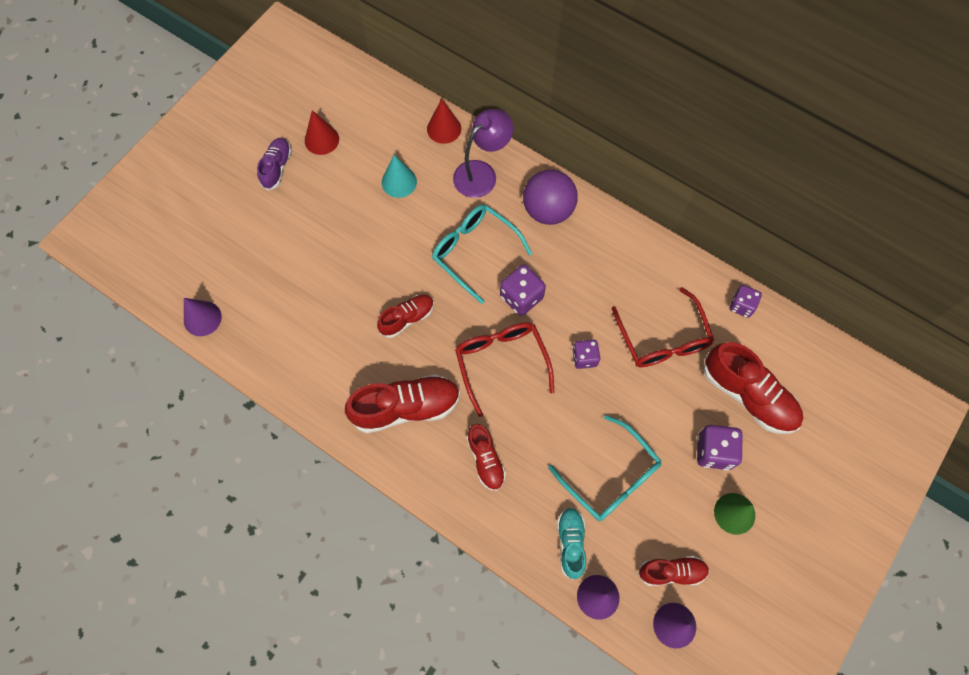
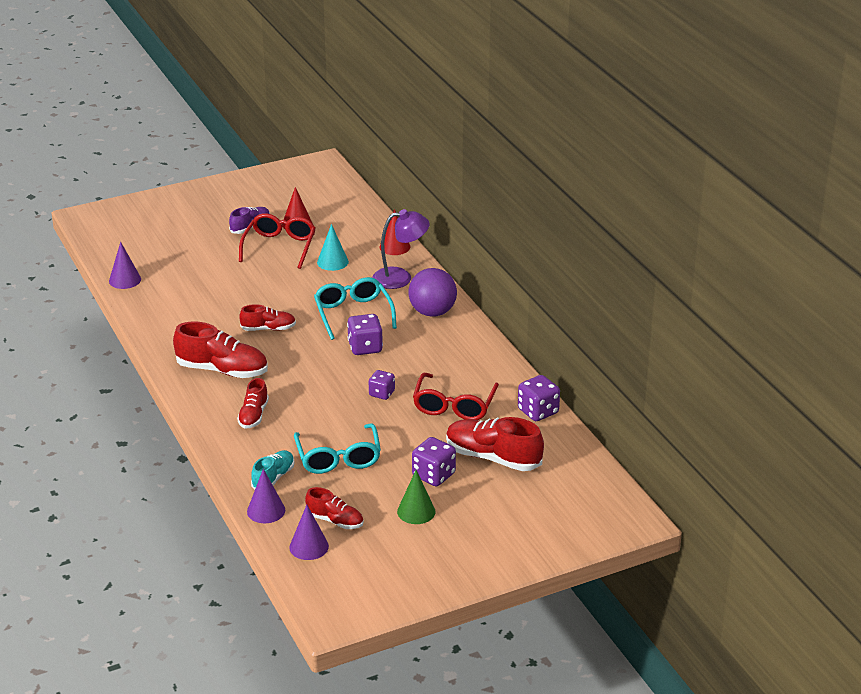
camera: 30 degrees right, 35 degrees down
red glasses [455,322,554,417] -> red glasses moved to [239,213,316,269]
red shoe [703,342,803,434] -> red shoe turned 135 degrees clockwise [446,417,544,471]
purple dice [730,285,762,318] -> purple dice [518,375,560,421], size x1.50

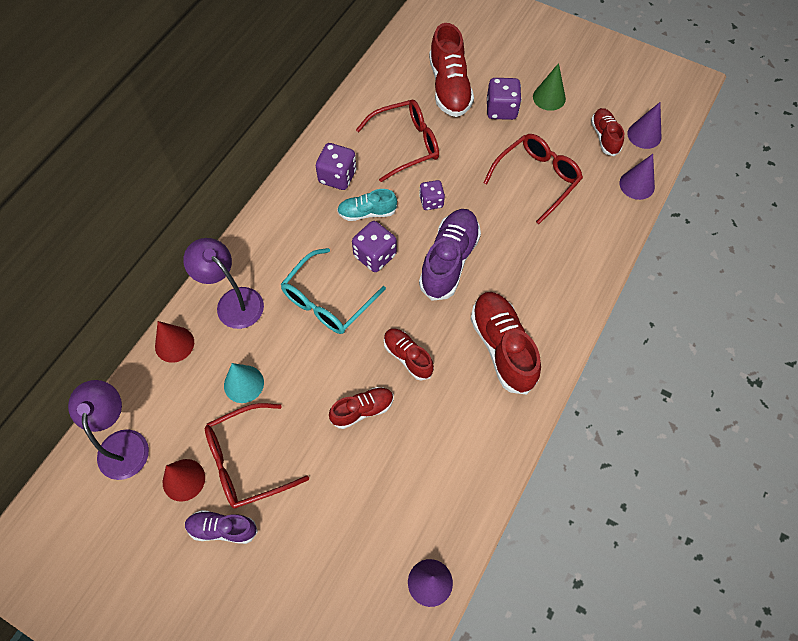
camera: 125 degrees left, 30 degrees up
red shoe [237,378,269,429] -> red shoe moved to [329,387,394,429]
turquoise shoe [251,450,294,490] -> turquoise shoe moved to [337,189,397,221]
turquoise glasses [294,423,381,474] -> red glasses [483,134,583,224]
purple ball [408,268,457,317] -> none
purple dice [518,375,560,421] -> purple dice moved to [316,143,357,190]
none -> purple lamp [68,380,149,480]
none -> purple shoe [419,209,481,301]

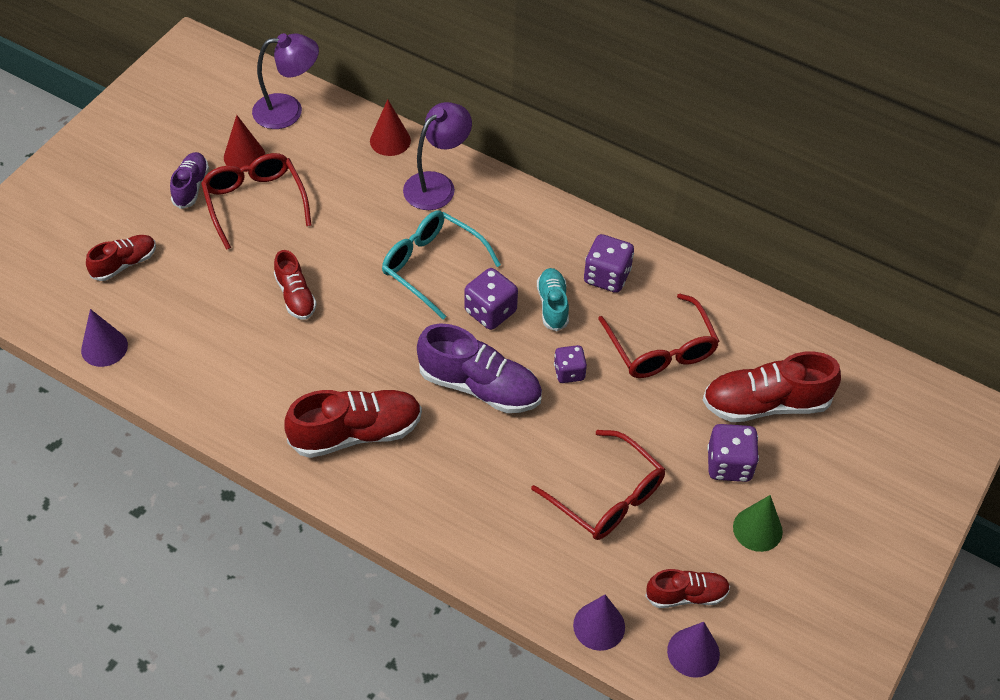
camera: 90 degrees right, 10 degrees down
turquoise cone [224,363,264,403] -> none
red shoe [384,328,434,381] -> red shoe moved to [86,235,156,281]

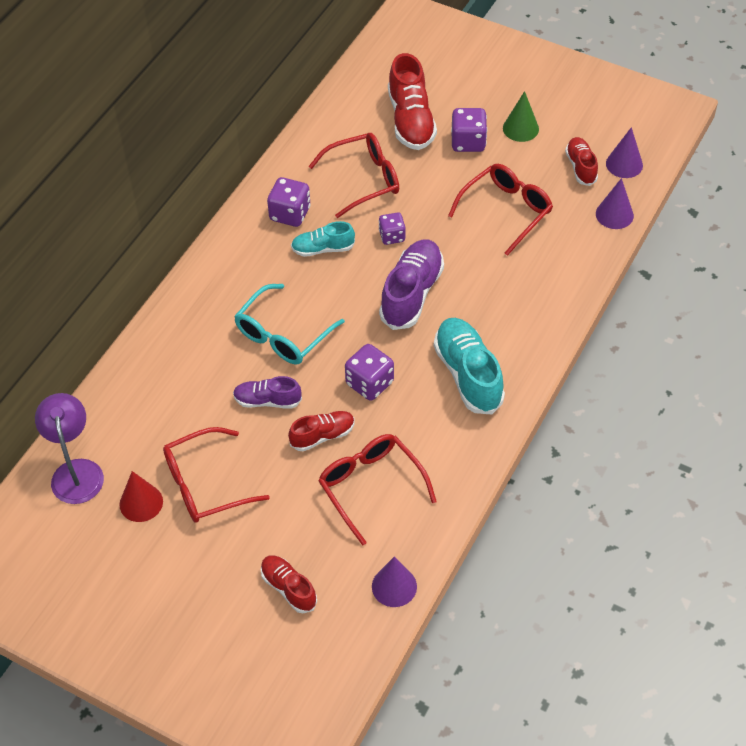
camera: 90 degrees left, 0 degrees up
purple shoe [170,152,209,209] -> purple shoe moved to [233,376,302,409]
red shoe [284,390,422,458] -> turquoise shoe [434,318,505,414]
red cone [370,99,411,156] -> none
purple lamp [403,102,472,210] -> none
purple dice [464,268,518,330] -> purple dice moved to [345,344,394,401]
none -> red glasses [318,434,437,545]

